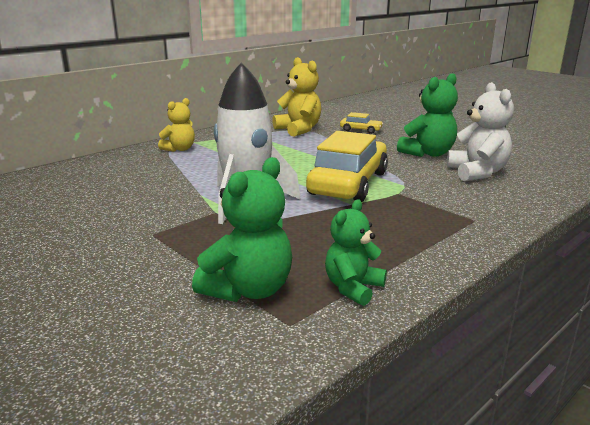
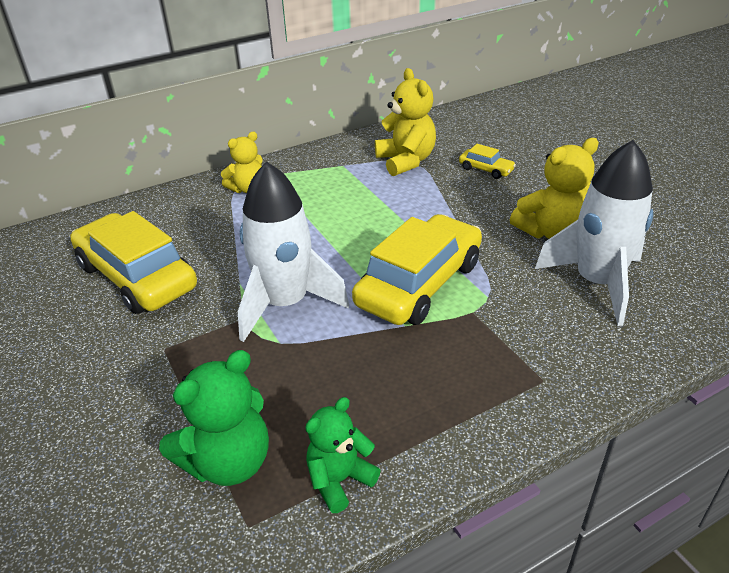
camera: 15 degrees right, 15 degrees up
green teddy bear [397,73,458,157] -> yellow teddy bear [510,138,599,239]
white teddy bear [447,82,514,181] -> white rocket [535,140,653,326]
none -> yellow car [70,211,197,314]

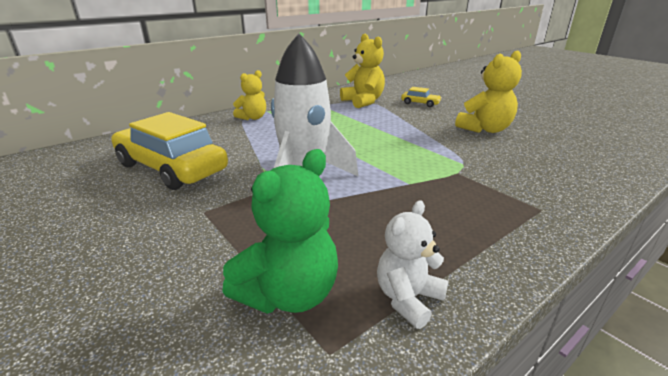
camera: 10 degrees left, 10 degrees down
green teddy bear [305,397,381,513] -> white teddy bear [377,200,449,329]
yellow car [352,214,482,325] -> none
white rocket [535,140,653,326] -> none

